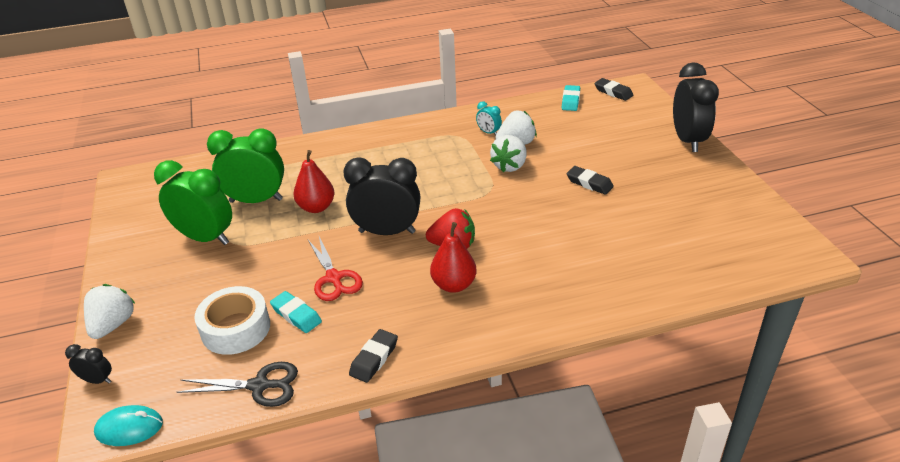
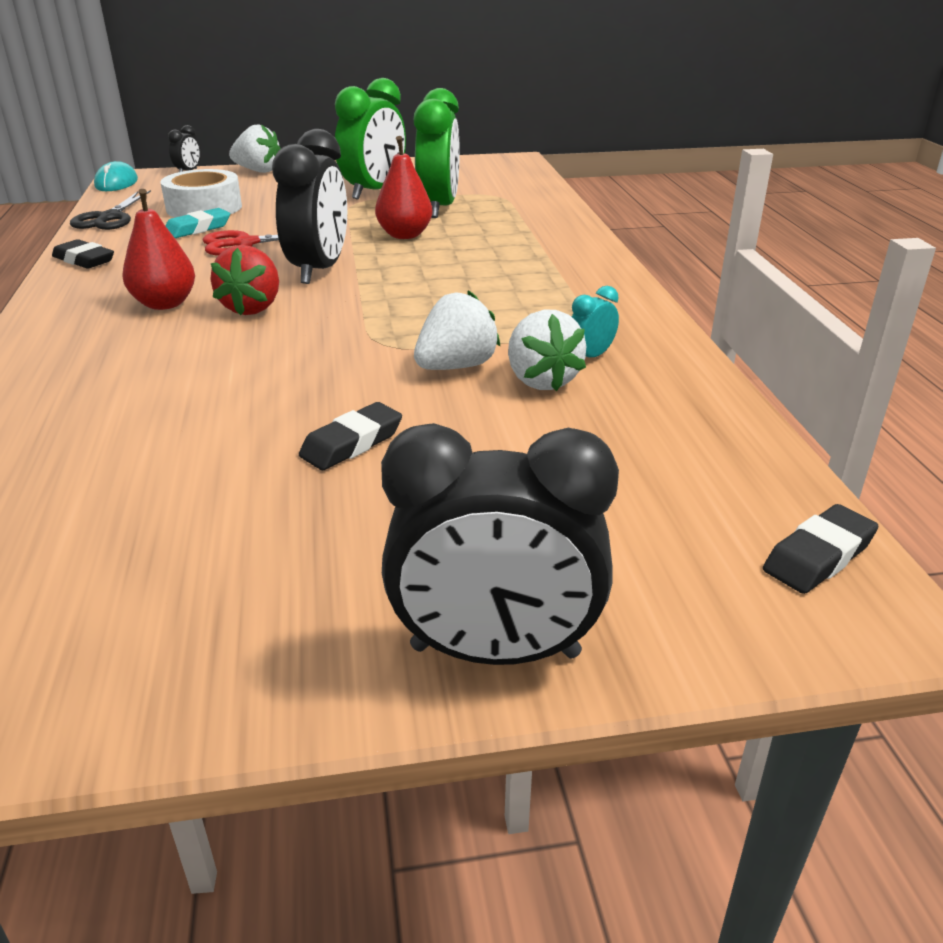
camera: 95 degrees right, 5 degrees down
white strawberry [490,135,527,172] -> white strawberry turned 105 degrees clockwise [414,290,501,370]
turquoise eraser [562,85,580,111] -> none

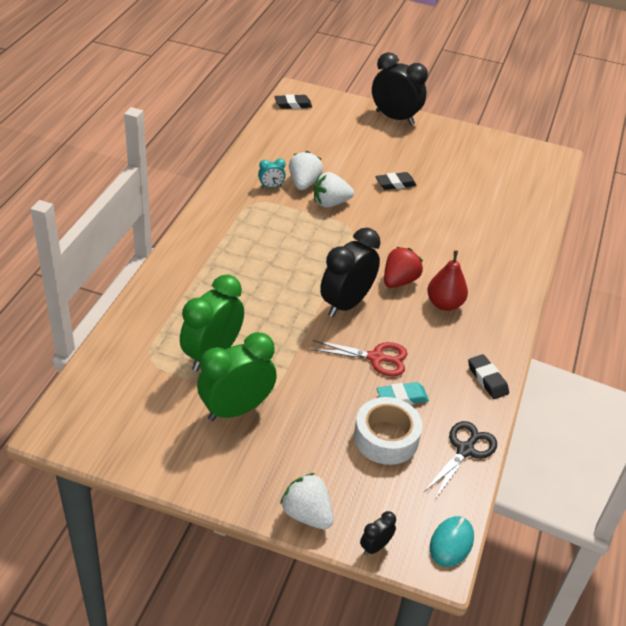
camera: 155 degrees left, 10 degrees up
red pear [375,136,433,239] -> none

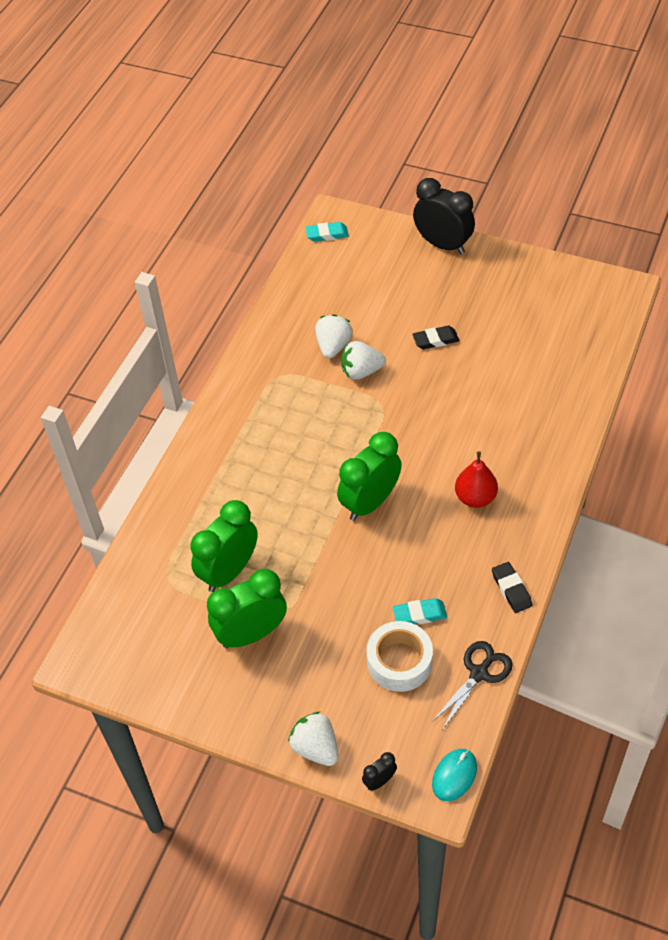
camera: 10 degrees right, 10 degrees up
turquoise clock [258,158,286,188] -> none
black eraser [275,94,312,109] -> turquoise eraser [305,222,349,242]
red scissors [311,340,408,377] -> none
black clock [320,228,381,317] -> green clock [337,432,402,521]
red strawberry [384,247,423,288] -> none

